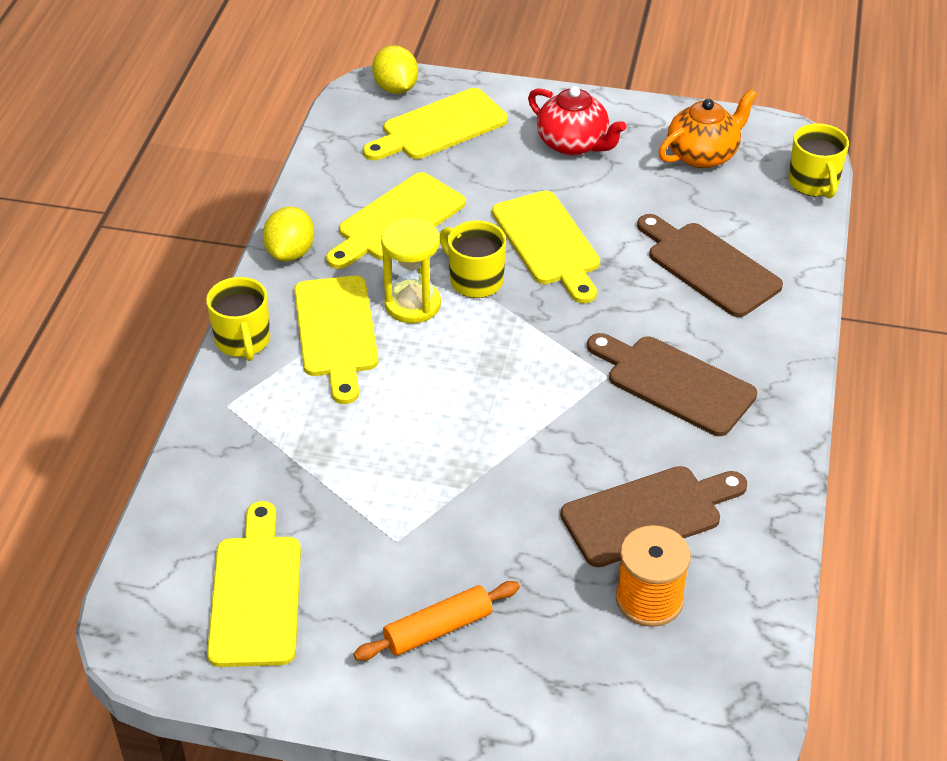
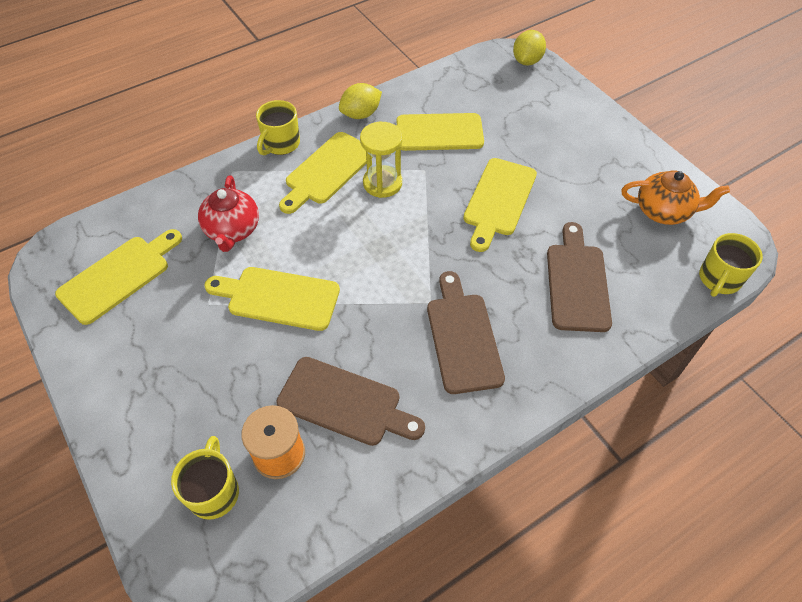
camera: 45 degrees right, 10 degrees up
orange rolling pin [354,581,520,661] -> none
yellow cutting board [363,88,508,160] -> yellow cutting board moved to [204,267,340,331]
yellow mug [440,221,506,298] -> yellow mug moved to [171,436,239,520]
red teapot [528,86,627,156] -> red teapot moved to [198,175,259,252]

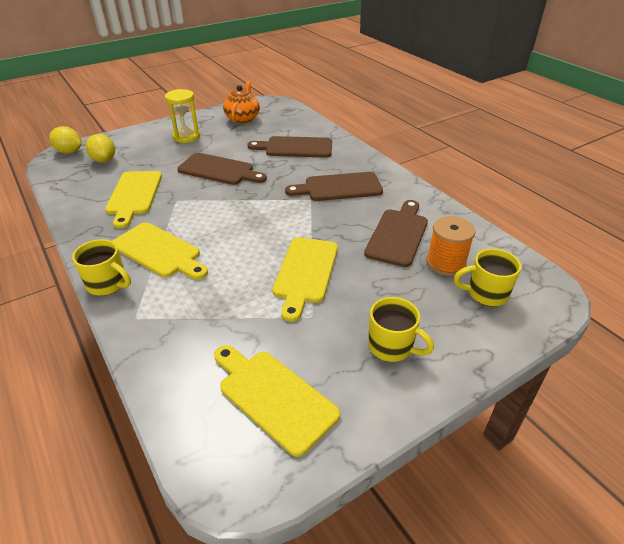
camera: 90 degrees left, 15 degrees down
red teapot [198,175,259,252] -> none
yellow lemon [339,83,382,119] -> yellow lemon moved to [86,134,115,163]
yellow hourglass [360,122,402,198] -> yellow hourglass moved to [165,89,200,143]
yellow cutting board [463,158,537,252] -> brown cutting board [177,153,267,185]
yellow mug [699,233,763,297] -> yellow mug moved to [368,297,434,362]

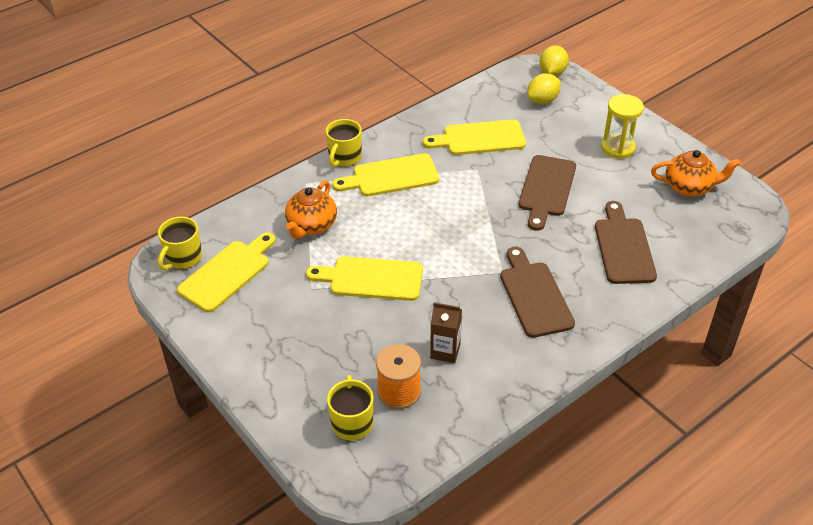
camera: 85 degrees right, 5 degrees up
yellow cutting board [113,222,208,280] -> yellow cutting board turned 45 degrees clockwise [332,153,439,196]
brown cutting board [364,200,428,267] -> brown carton [430,302,462,363]
yellow mug [368,297,434,362] -> yellow mug moved to [158,217,202,270]
none -> orange teapot [285,180,337,239]

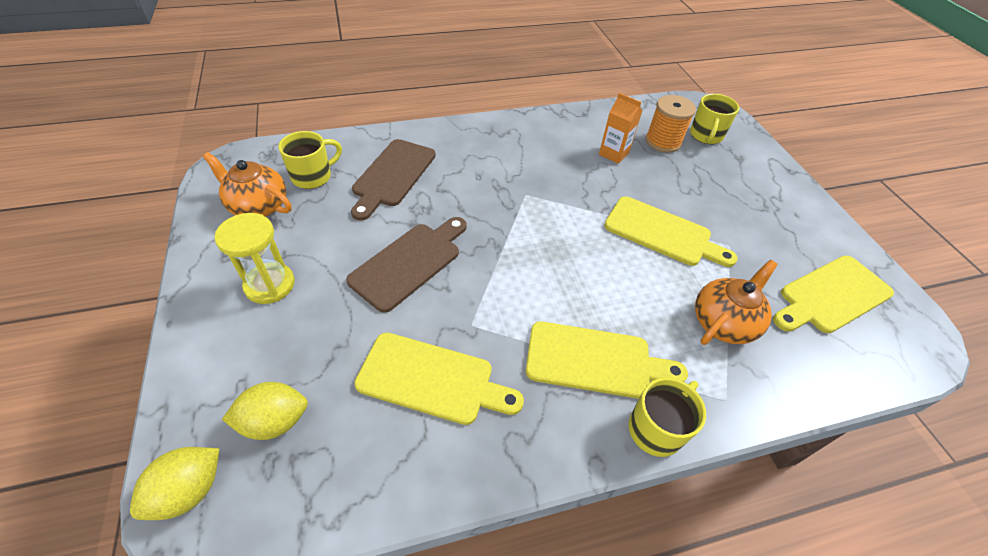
camera: 160 degrees left, 5 degrees up
yellow mug [158,217,202,270] -> yellow mug moved to [278,131,342,189]
brown carton [430,302,462,363] -> orange carton [599,93,642,164]
brown cutting board [500,247,575,338] -> none

